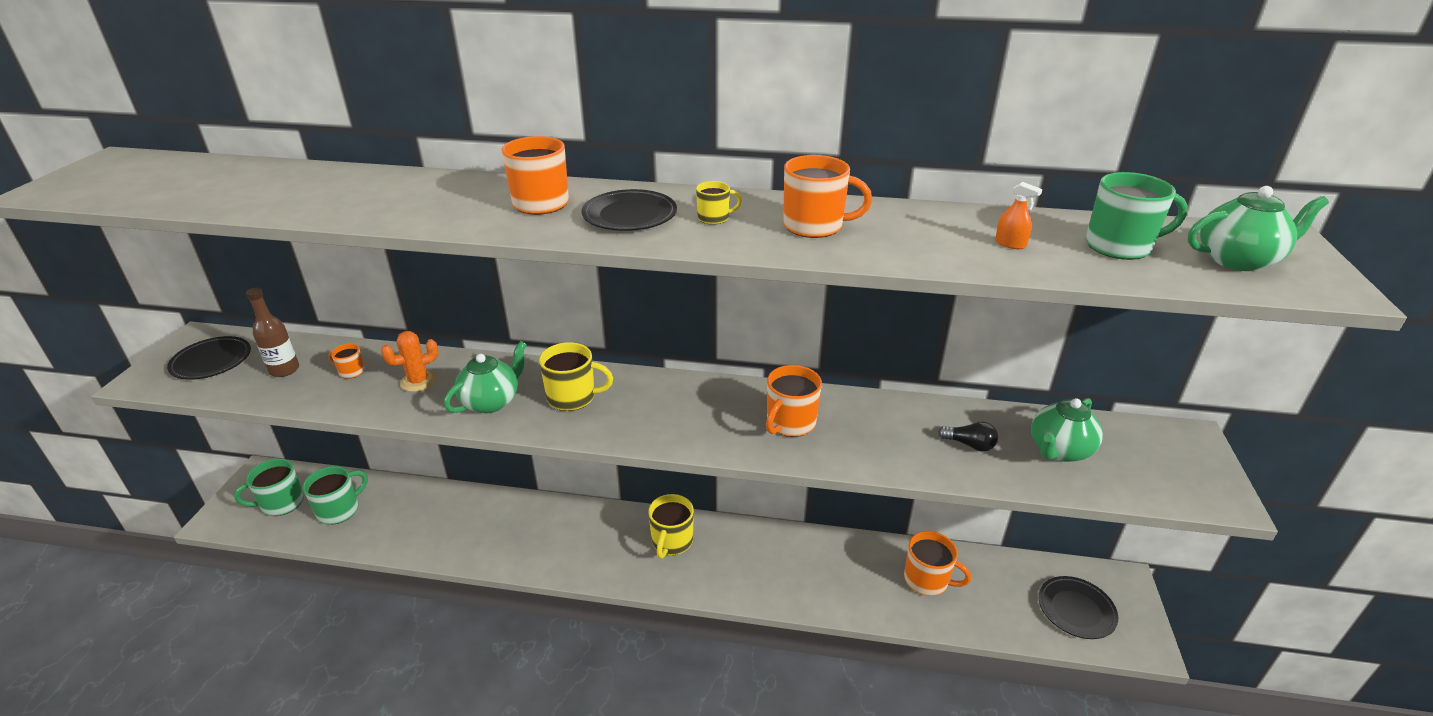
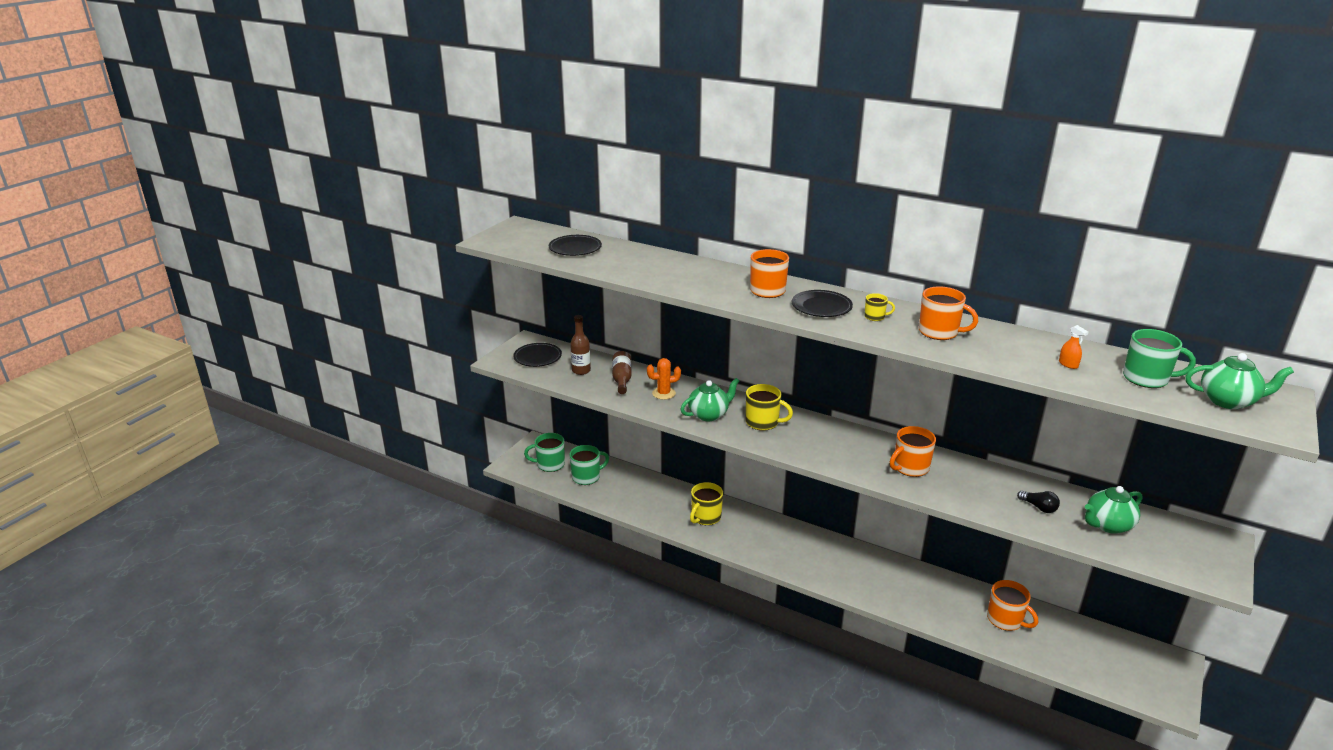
camera: 20 degrees right, 5 degrees down
orange mug [328,344,365,379] -> brown bottle [612,351,632,394]
yellow mug [648,494,694,559] -> yellow mug moved to [690,482,723,525]
black plate [1038,576,1118,639] -> black plate moved to [549,235,602,256]

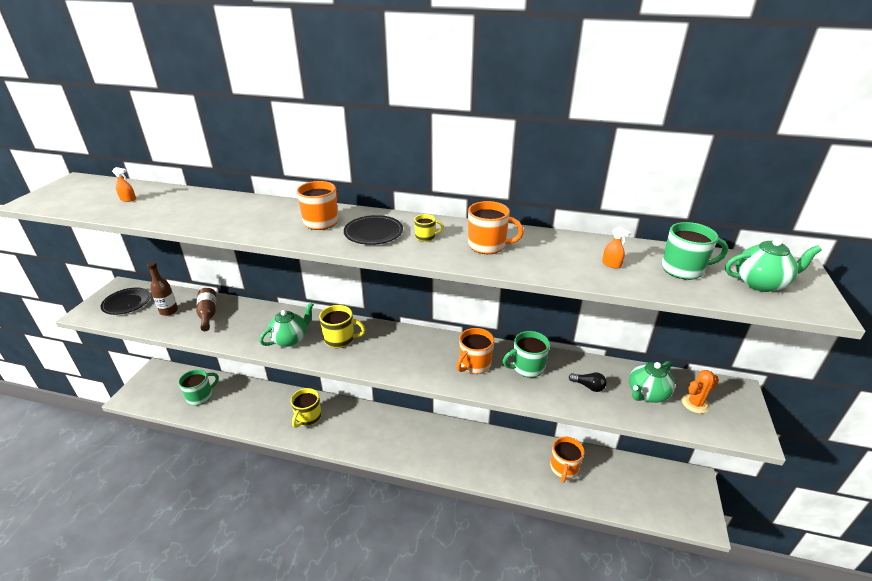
camera: 15 degrees left, 5 degrees up
green mug [524,433,565,472] -> green mug moved to [503,331,550,378]
black plate [549,235,602,256] -> orange spray bottle [112,167,136,202]
orange cactus [647,358,681,400] -> orange cactus moved to [682,370,719,414]
orange mug [987,580,1038,631] -> orange mug turned 75 degrees clockwise [550,437,584,483]

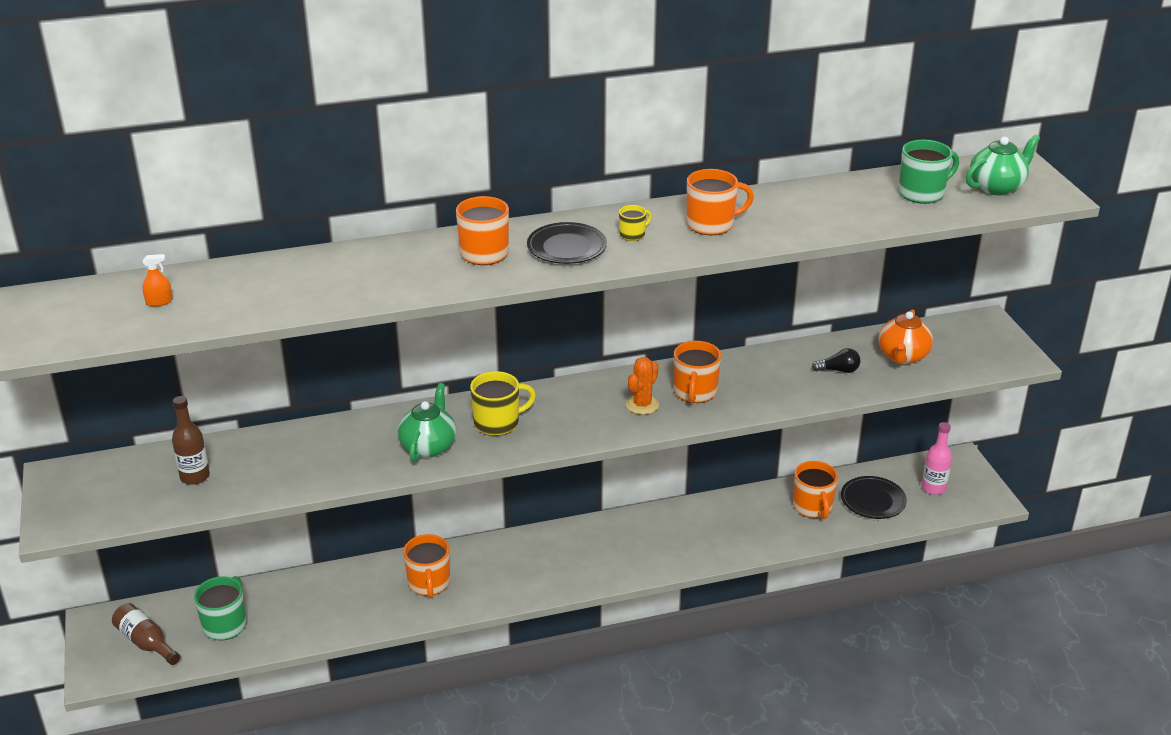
camera: 30 degrees left, 0 degrees up
black plate [100,288,151,315] -> black plate moved to [841,476,907,519]
brown bottle [196,288,216,331] -> brown bottle moved to [112,603,180,665]
yellow mug [291,388,321,428] -> orange mug [403,534,450,598]
green mug [503,331,550,378] -> none
orange spray bottle [602,227,631,269] -> none
green teapot [629,361,675,403] -> orange teapot [879,310,933,364]
orange cactus [682,370,719,414] -> orange cactus moved to [626,357,659,415]
none -> pink bottle [922,422,952,495]

